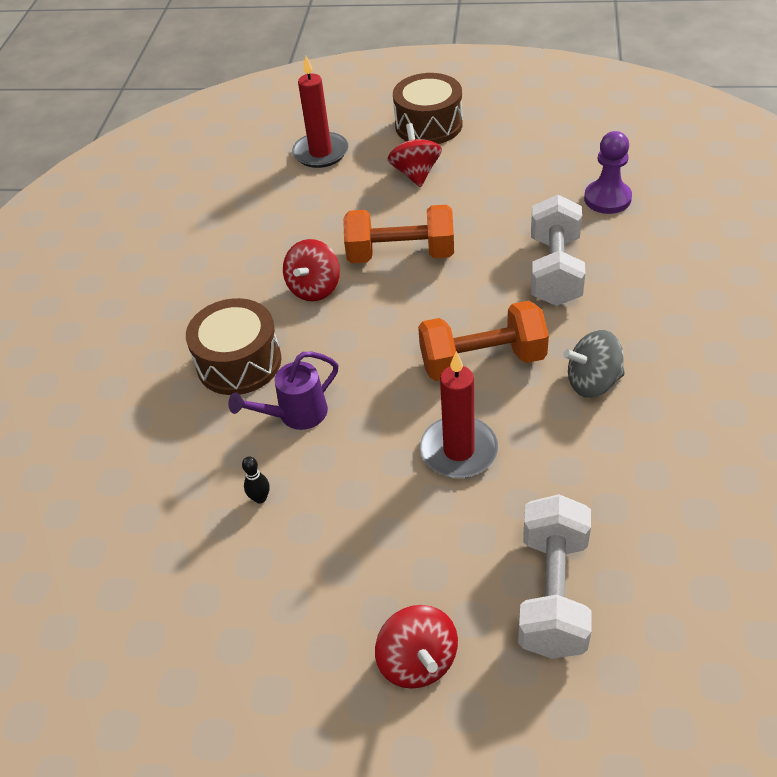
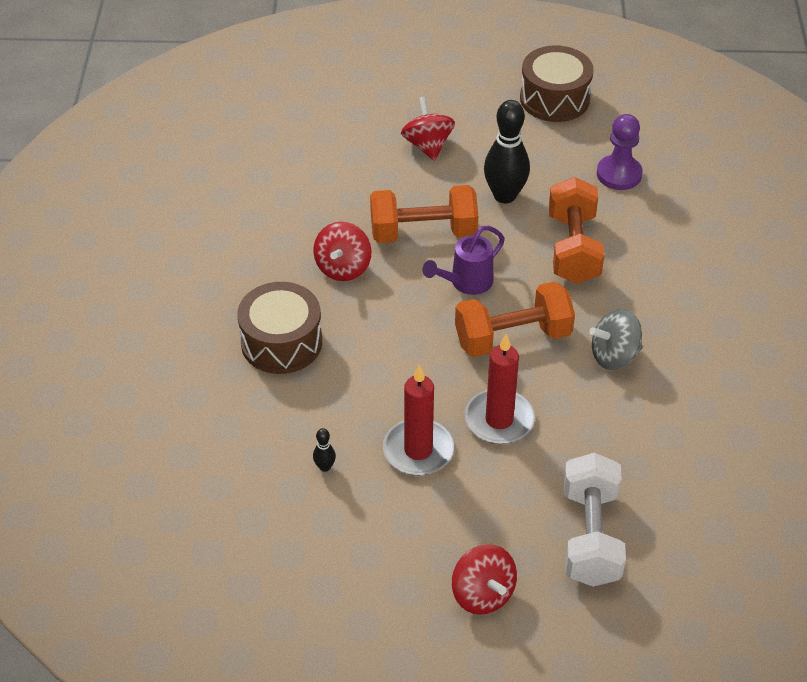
camera: 10 degrees left, 0 degrees up
purple watering can [228,352,338,430] -> purple watering can moved to [423,226,505,295]
red candle [292,56,348,168] -> red candle moved to [383,364,454,476]
brown drum [393,73,463,144] -> brown drum moved to [520,45,594,122]
white dumbbell [531,195,585,306] -> orange dumbbell [549,177,604,284]
none -> black bowling pin [484,100,530,203]

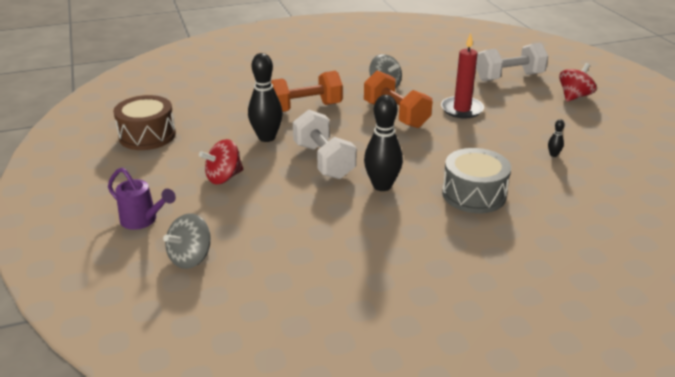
camera: 110 degrees left, 15 degrees down
brown drum [237,282,322,374] -> grey drum [442,148,511,213]
red spinning top [313,222,371,281] -> black bowling pin [364,95,403,191]
orange dumbbell [370,185,478,243] -> white dumbbell [293,110,357,179]
red candle [383,364,454,476] -> none
purple watering can [423,226,505,295] -> purple watering can moved to [108,168,176,230]
purple pawn [597,114,643,190] -> none
none -> grey spinning top [163,213,211,269]

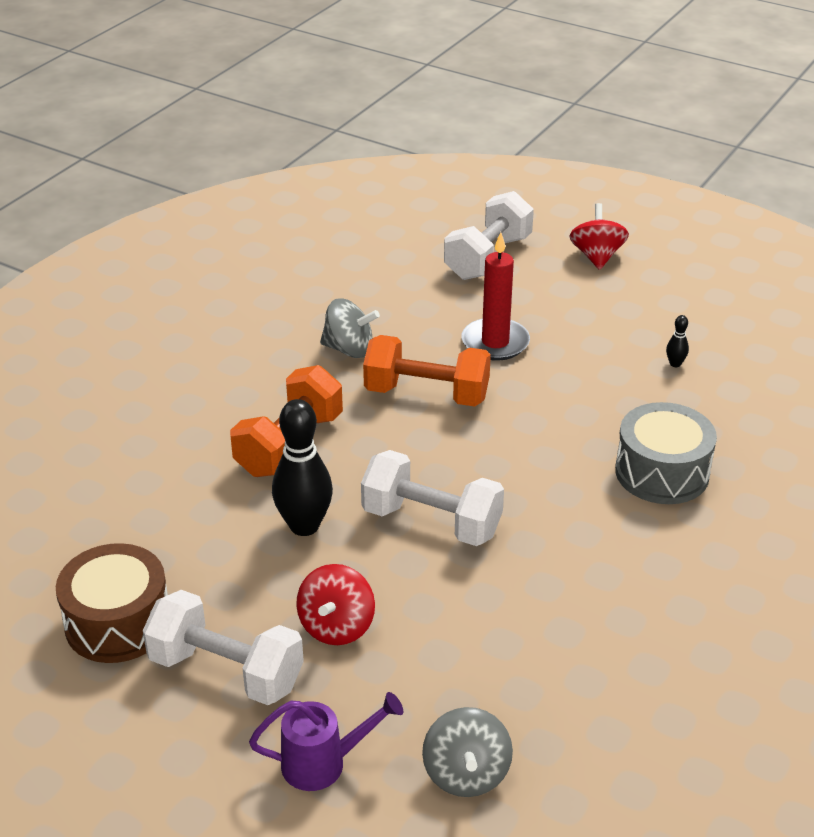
camera: 40 degrees left, 5 degrees up
black bowling pin [364,95,403,191] -> none
none -> white dumbbell [143,590,304,705]

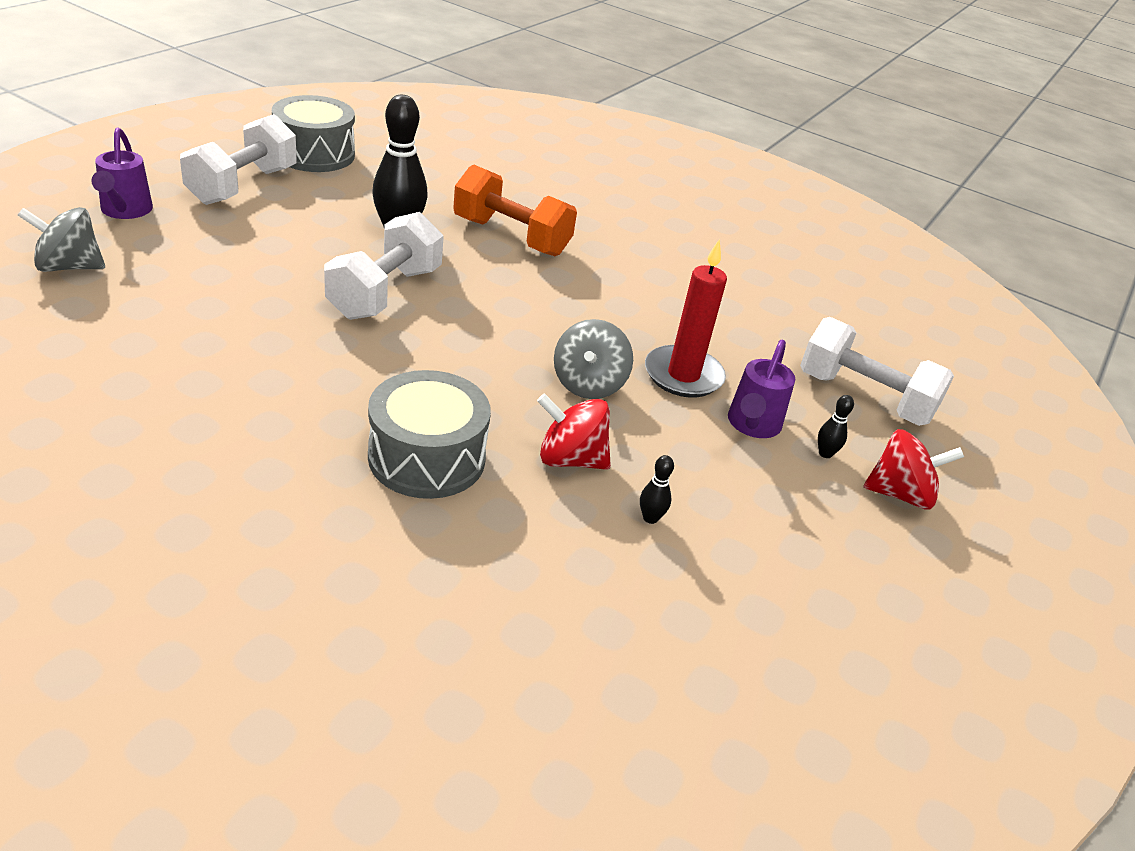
camera: 85 degrees right, 0 degrees up
brown drum [56,543,168,663] -> grey drum [272,95,355,172]
red spinning top [296,564,375,645] -> red spinning top moved to [537,393,611,470]
grey spinning top [320,298,380,358] -> grey spinning top moved to [554,319,633,399]
orange dumbbell [363,335,491,407] -> none
none -> purple watering can [728,340,795,438]
none -> black bowling pin [818,395,854,458]

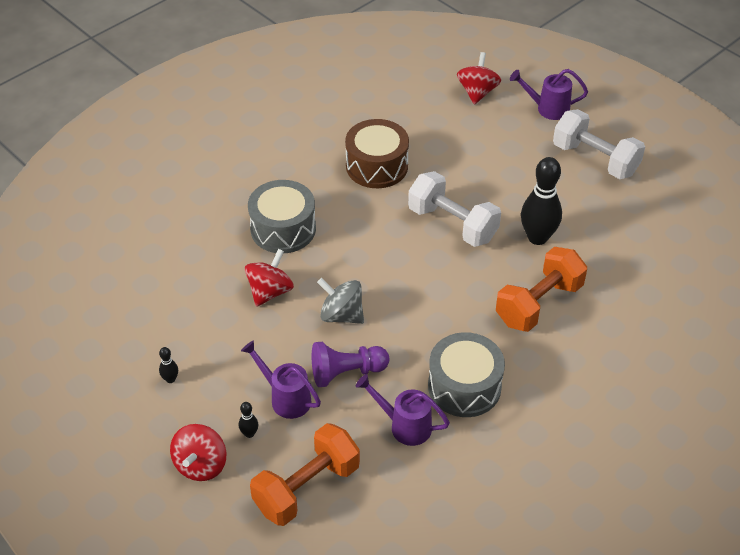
camera: 110 degrees right, 10 degrees up
grey spinning top [18,207,105,272] -> red spinning top [457,52,501,105]
grey drum [272,95,355,172] -> grey drum moved to [428,332,505,417]
black bowling pin [640,455,674,524] -> black bowling pin moved to [159,347,178,383]
red candle [645,240,727,397] -> purple pawn [312,342,389,387]
white dumbbell [800,317,954,426] -> orange dumbbell [250,423,360,526]
none -> brown drum [345,119,409,188]
none -> purple watering can [356,374,450,446]

